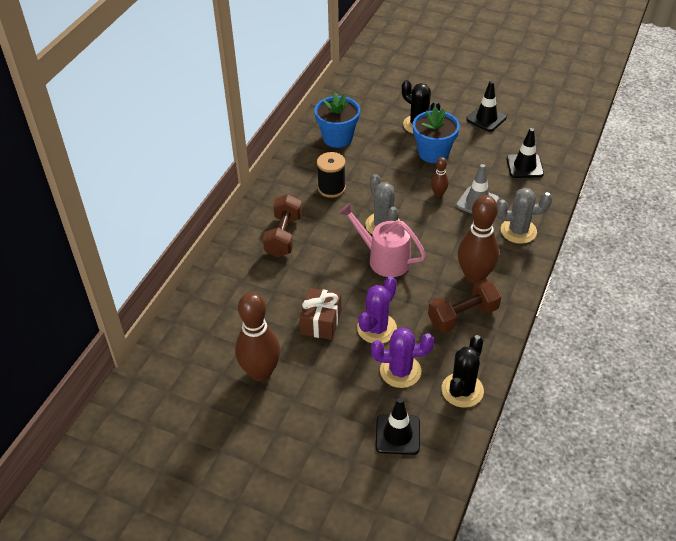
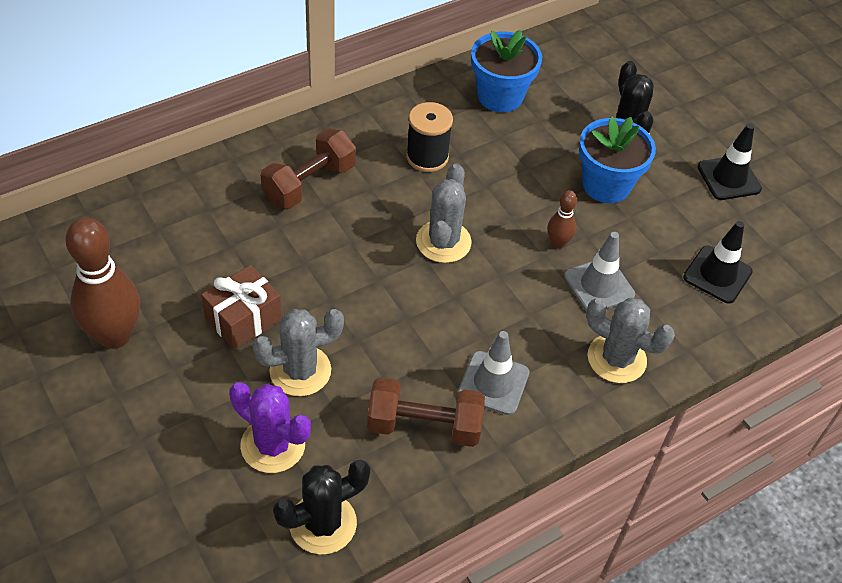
camera: 30 degrees right, 5 degrees up
pink watering can [339,203,426,277] -> none
purple cactus [357,276,397,343] -> grey cactus [253,309,344,396]
black traffic cone [376,398,420,455] -> none
brown bowling pin [458,195,499,284] -> grey traffic cone [458,331,529,415]

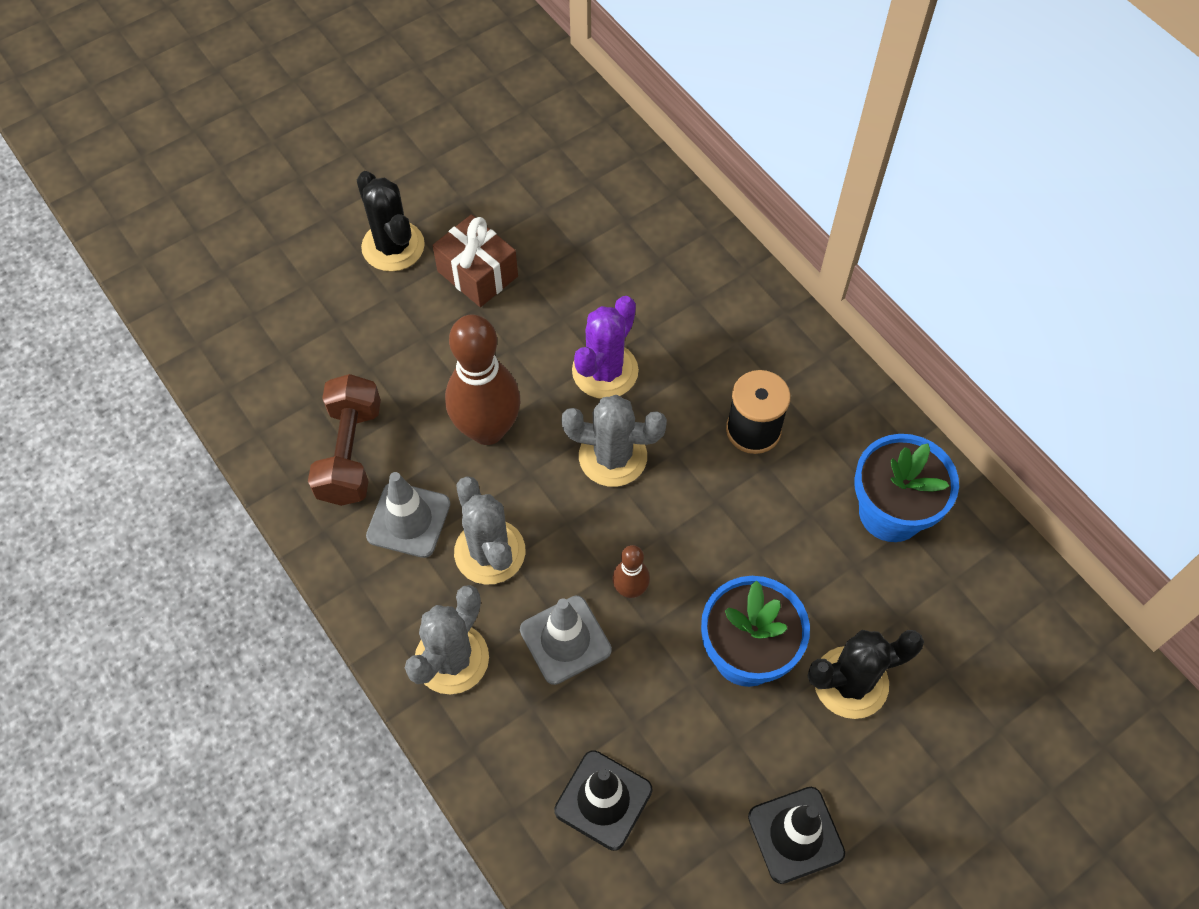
camera: 90 degrees right, 10 degrees up
brown bowling pin [66,217,140,349] -> brown bowling pin moved to [445,315,520,445]
purple cactus [229,382,311,473] -> purple cactus moved to [572,296,639,399]
grey cactus [253,309,344,396] -> grey cactus moved to [454,476,525,585]
brown dumbbell [261,128,356,209] -> none
black cactus [273,460,370,554] -> black cactus moved to [357,171,425,272]

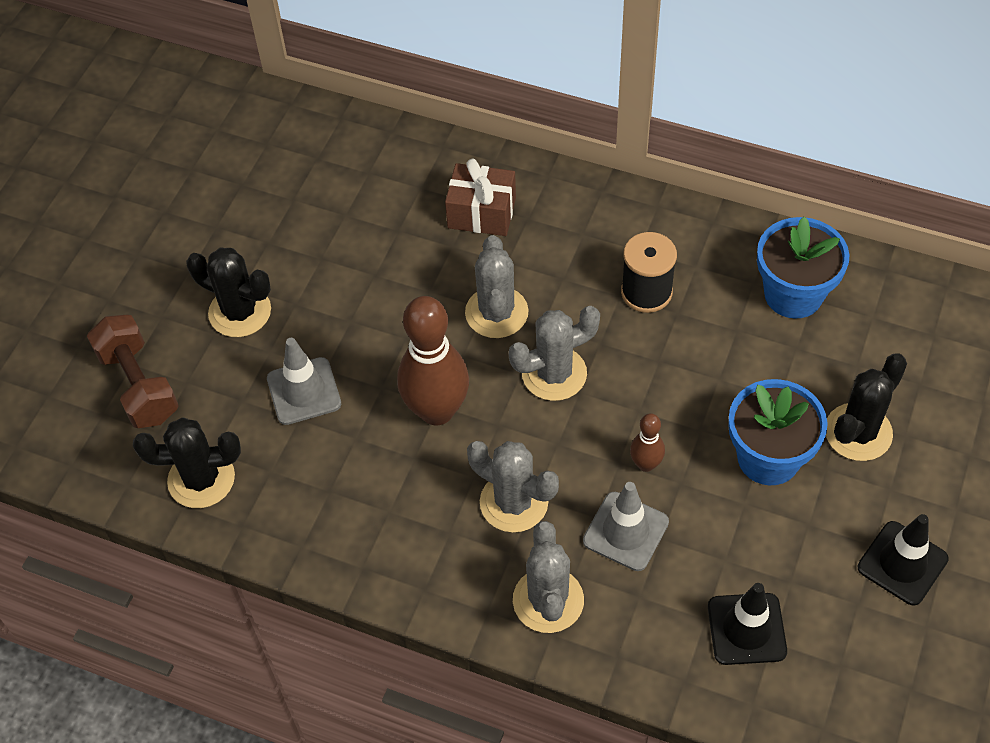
camera: 30 degrees left, 5 degrees down
brown dumbbell [308,374,381,506] -> brown dumbbell moved to [87,315,179,428]
grey traffic cone [366,472,450,558] -> grey traffic cone moved to [267,338,341,425]
brown gift [432,214,518,307] -> brown gift moved to [445,159,516,236]
purple cactus [572,296,639,399] -> grey cactus [465,235,529,338]
none -> black cactus [133,418,241,508]

